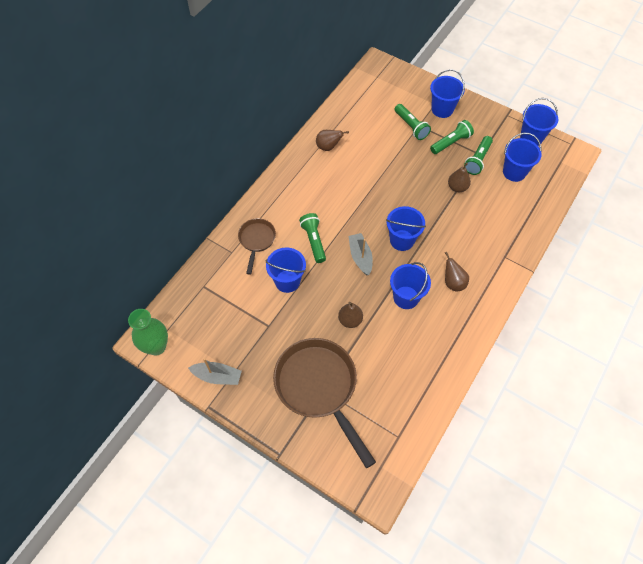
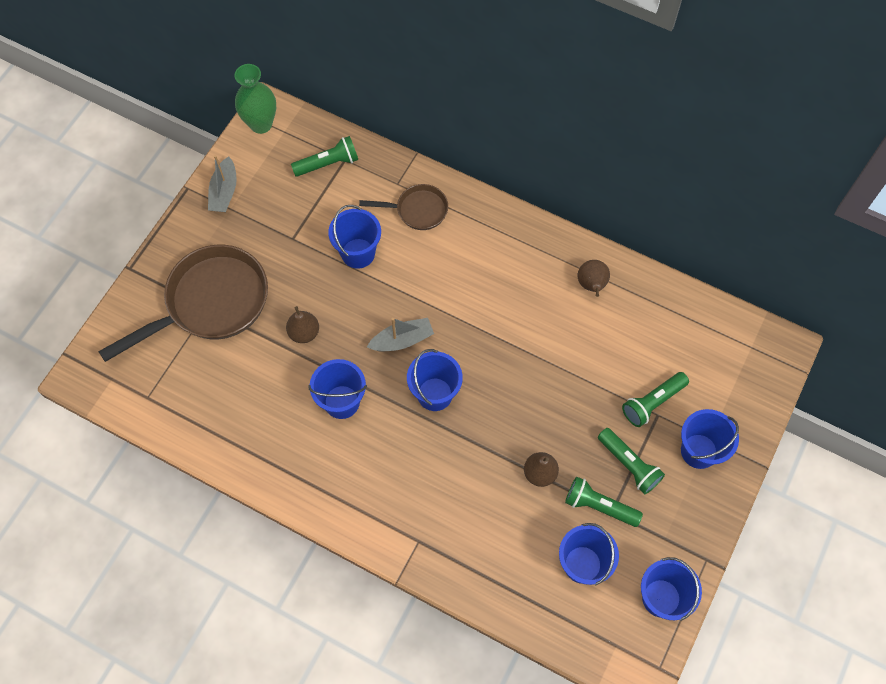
camera: 85 degrees right, 5 degrees up
green flashlight [299,213,326,263] -> green flashlight moved to [291,136,358,177]
brown pear [445,252,469,292] -> none

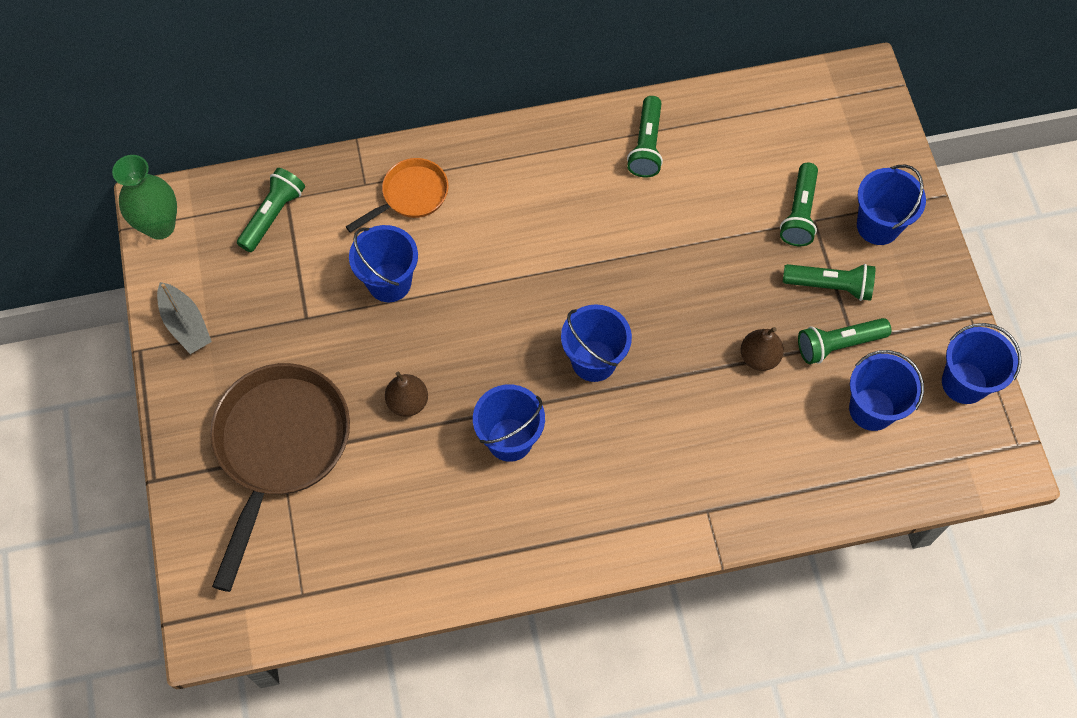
camera: 40 degrees left, 0 degrees up
brown pan [359,184,448,230] -> orange pan [346,158,448,233]
grey boat [367,318,434,351] -> none
brown pear [578,260,610,297] -> green flashlight [627,96,663,178]

